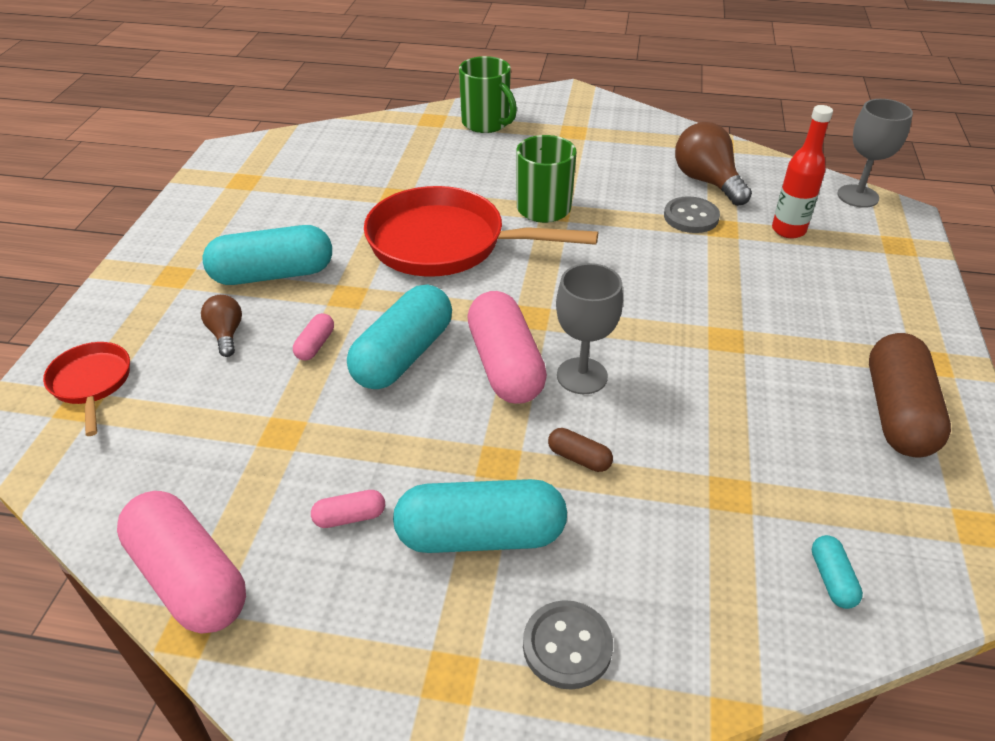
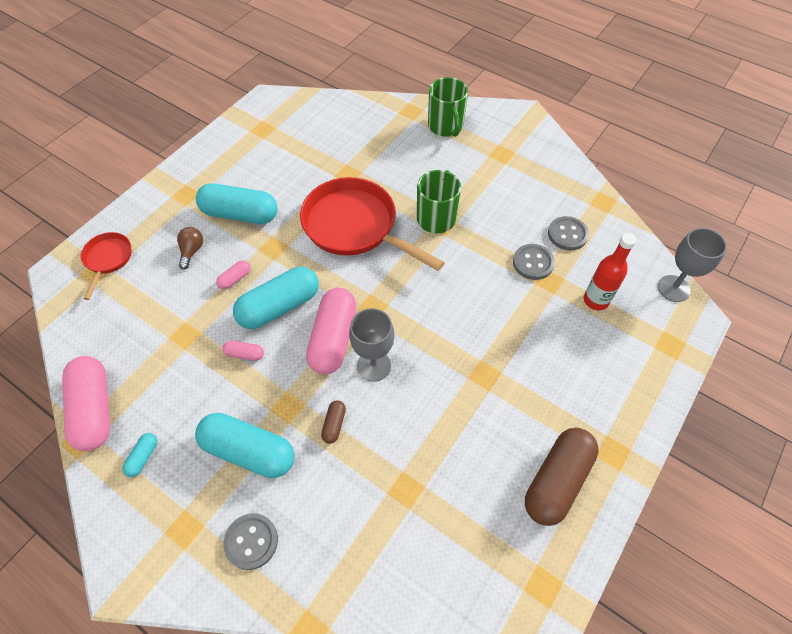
camera: 25 degrees right, 15 degrees up
pink capsule [311,490,385,528] -> pink capsule moved to [222,340,264,361]
brown capsule [548,428,613,472] -> brown capsule turned 45 degrees clockwise [321,401,346,444]
brown light bulb [675,122,752,206] -> grey button [548,216,589,251]
turquoise capsule [812,535,863,609] -> turquoise capsule moved to [122,433,157,477]

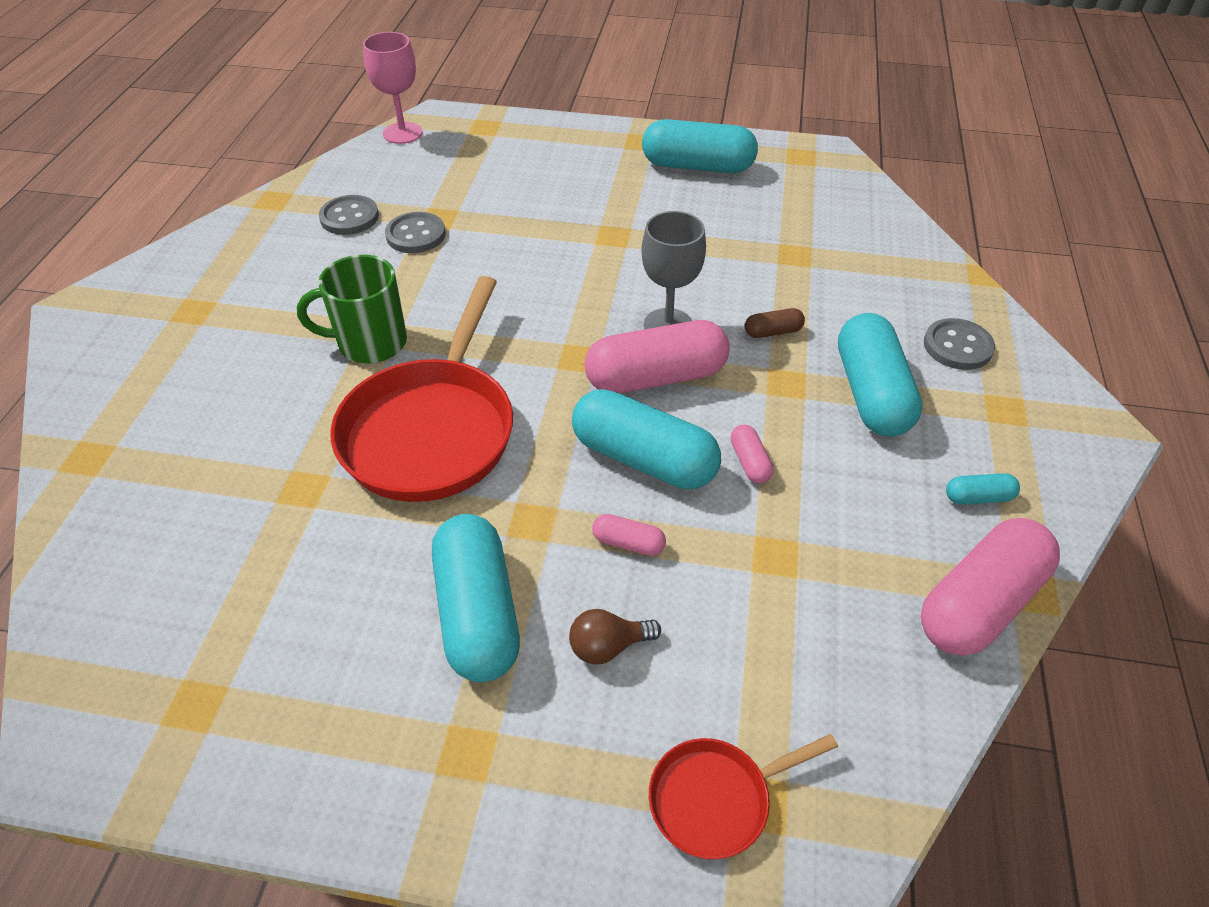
camera: 115 degrees left, 10 degrees down
green mug [428,77,468,137] -> none
brown capsule [525,428,599,526] -> turquoise capsule [642,119,758,173]
red bottle [584,233,637,310] -> none
grey goblet [658,228,727,302] -> pink goblet [363,32,422,144]

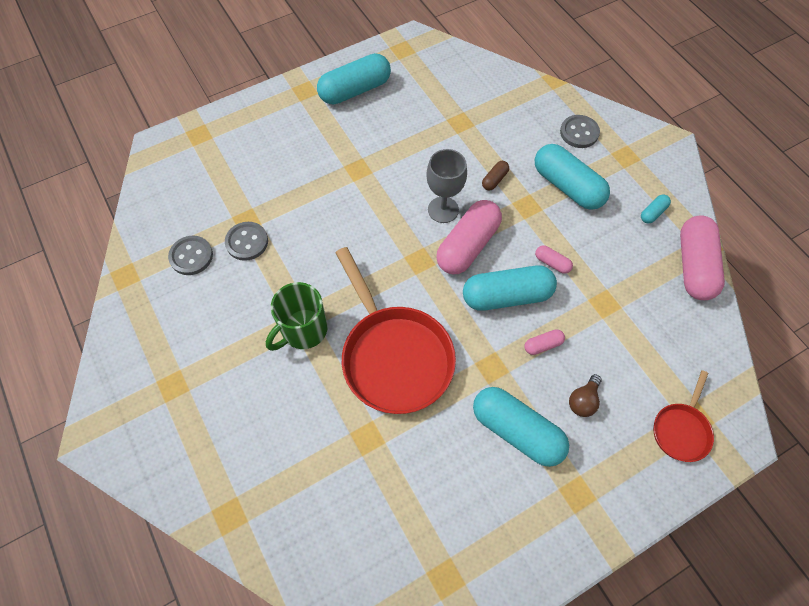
camera: 40 degrees left, 15 degrees up
pink goblet [363,32,422,144] -> none

